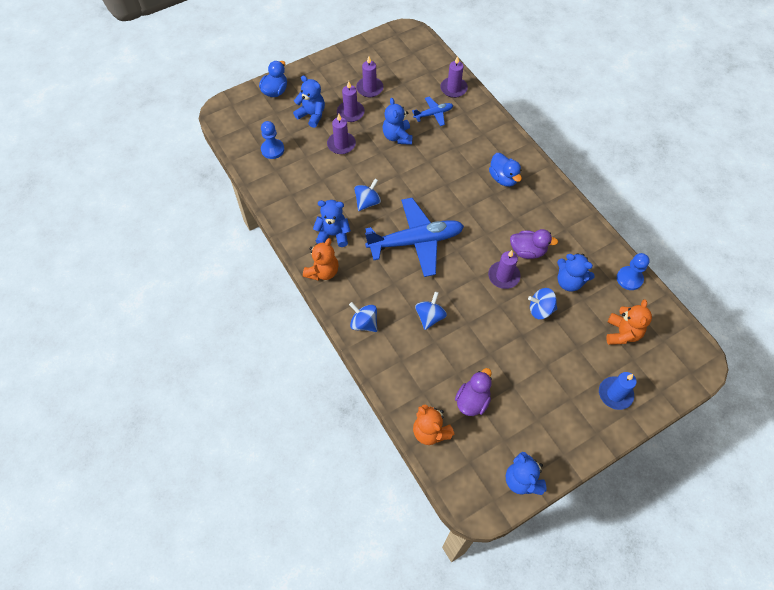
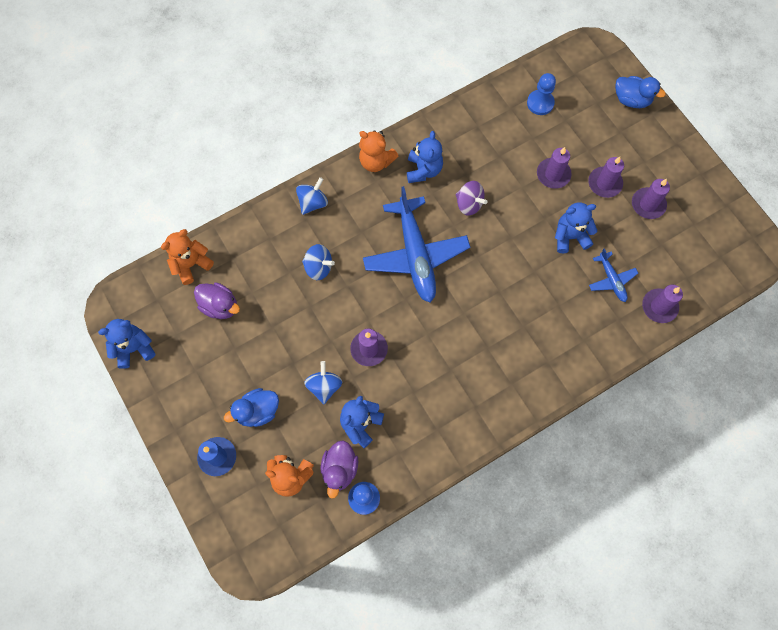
camera: 90 degrees right, 10 degrees up
blue teddy bear [293,75,325,128] -> none
blue spinning top [354,178,381,211] -> purple spinning top [456,181,488,216]
blue duck [489,153,522,187] -> blue duck moved to [224,388,279,427]
purple duck [510,229,558,259] -> purple duck moved to [320,440,358,499]

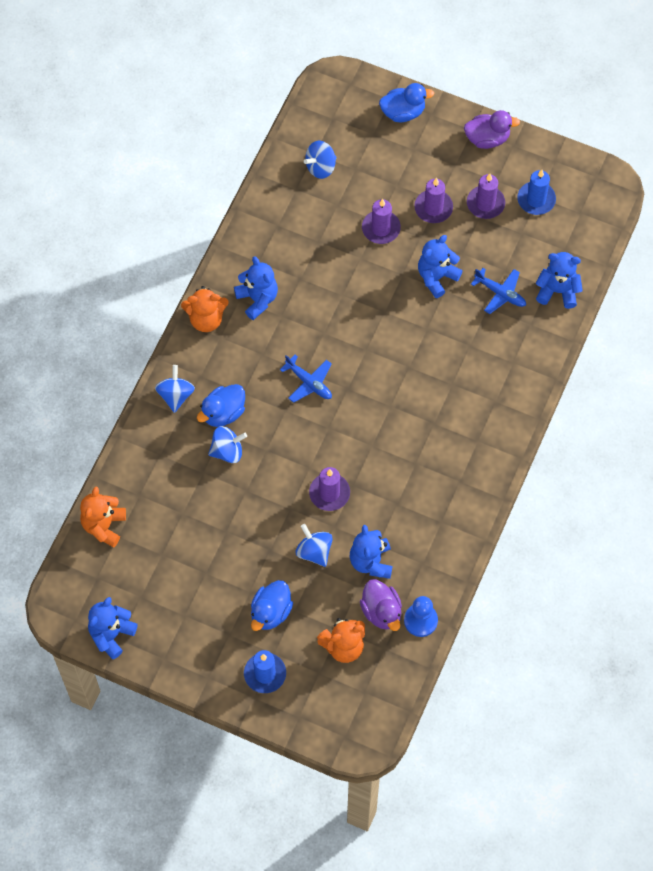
camera: 35 degrees left, 5 degrees down
purple duck [194,282,240,319] -> purple duck moved to [464,110,520,149]
blue plane [363,186,470,302] -> blue plane [280,355,332,403], size x0.48
purple spinning top [456,181,488,216] -> none
blue pawn [527,73,556,115] -> blue spinning top [304,141,337,179]
purple candle [642,285,683,323] -> blue teddy bear [536,252,583,309]
none -> blue duck [197,384,245,427]
none -> blue candle [517,170,556,215]

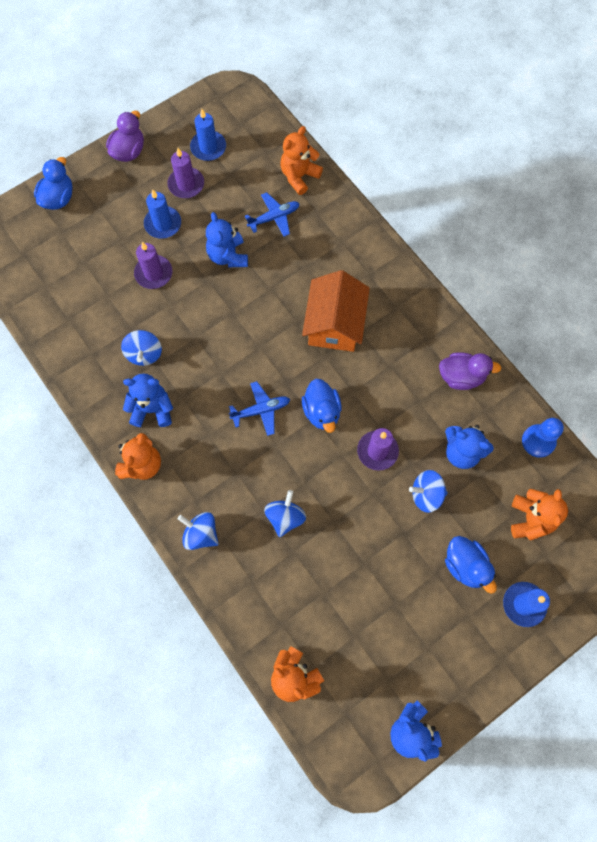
camera: 60 degrees left, 5 degrees up
blue duck [197,384,245,427] -> blue duck moved to [302,379,341,433]
blue spinning top [304,141,337,179] -> blue spinning top moved to [121,330,162,366]
purple duck [360,579,402,631] -> purple duck moved to [439,352,501,390]
purple candle [414,178,453,223] -> blue candle [144,189,181,239]
blue teddy bear [536,252,583,309] -> orange teddy bear [280,126,323,195]
none -> orange house [302,270,370,352]

